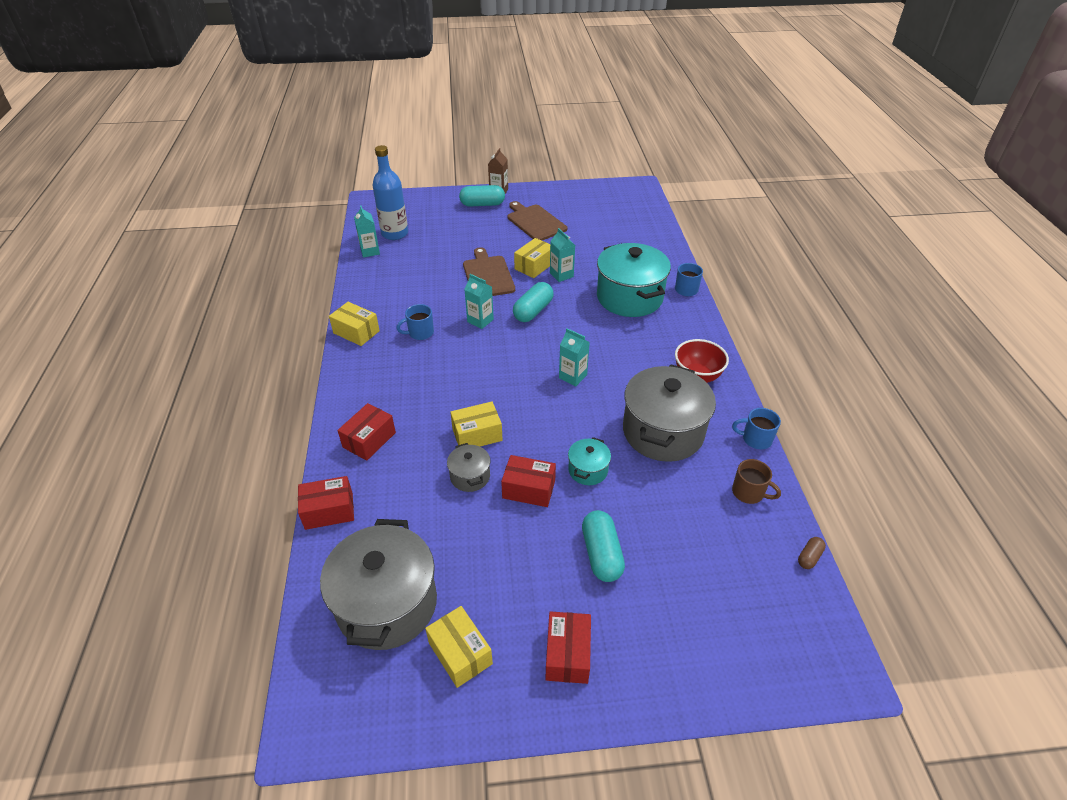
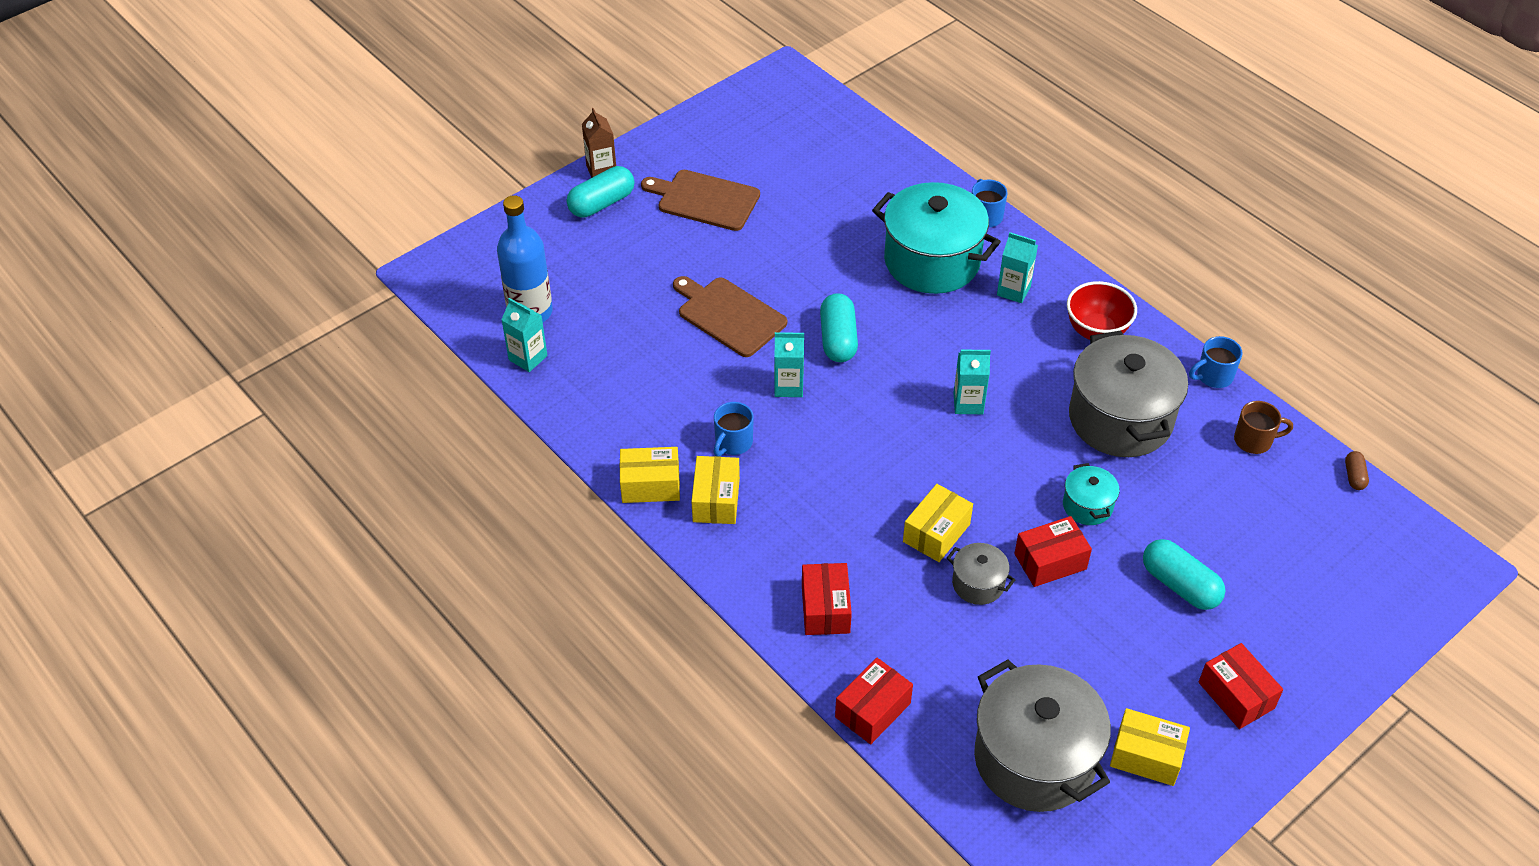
camera: 35 degrees left, 5 degrees up
yellow box [514,238,550,278] -> yellow box moved to [691,456,740,524]
turquoise carton [550,228,575,282] -> turquoise carton moved to [997,232,1038,303]

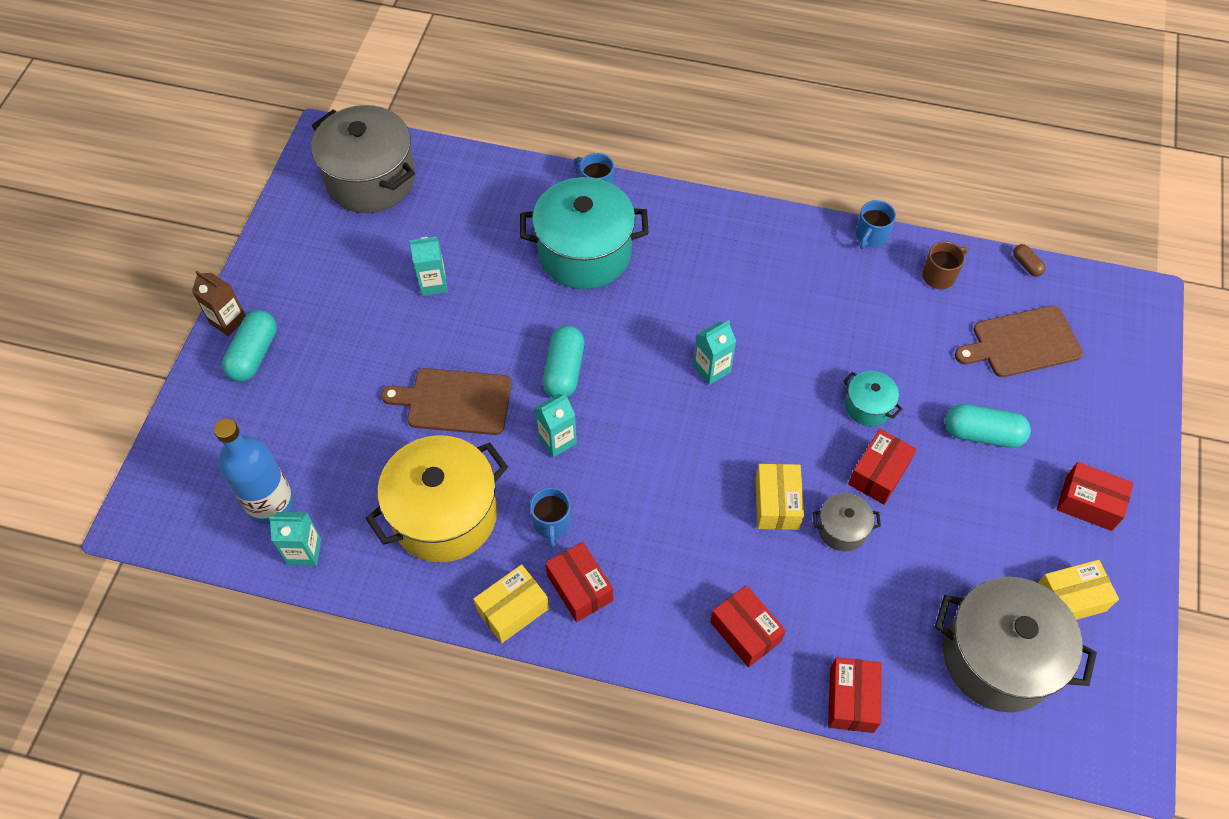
camera: 35 degrees left, 10 degrees up
brown cutting board [641,170,760,231] -> brown cutting board moved to [955,306,1083,377]
yellow box [691,456,740,524] -> red box [545,542,613,622]
turquoise capsule [820,293,858,362] -> turquoise capsule turned 45 degrees clockwise [543,325,584,397]
turquoise carton [997,232,1038,303] -> turquoise carton moved to [409,237,448,296]
red bowl [1067,281,1137,340] -> none
grey pot [1069,330,1188,457] -> grey pot moved to [311,105,415,213]
none -> yellow pot [366,435,508,562]

